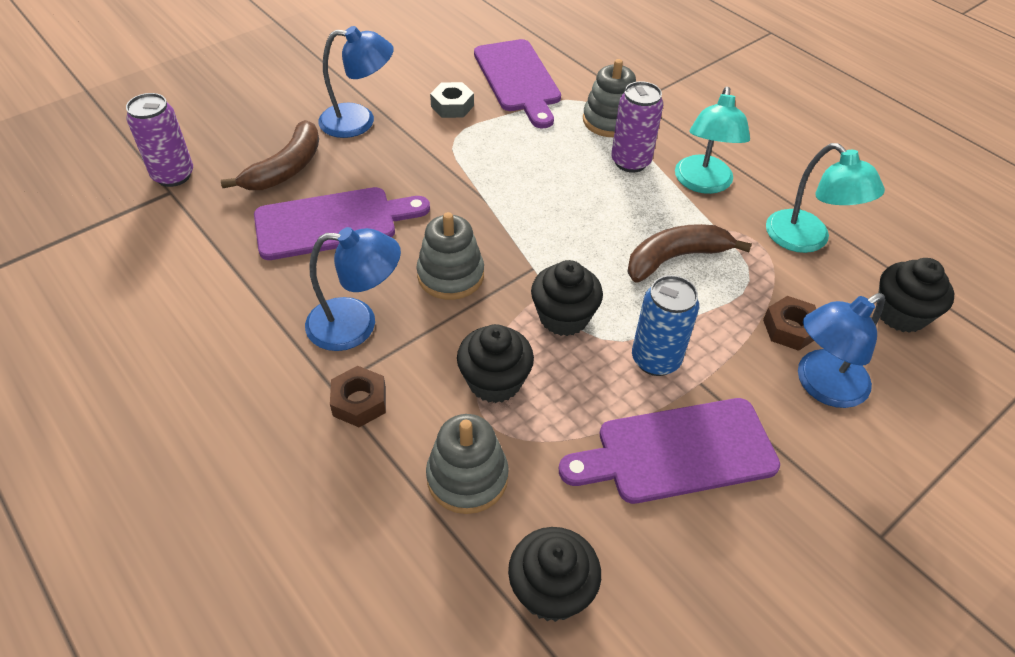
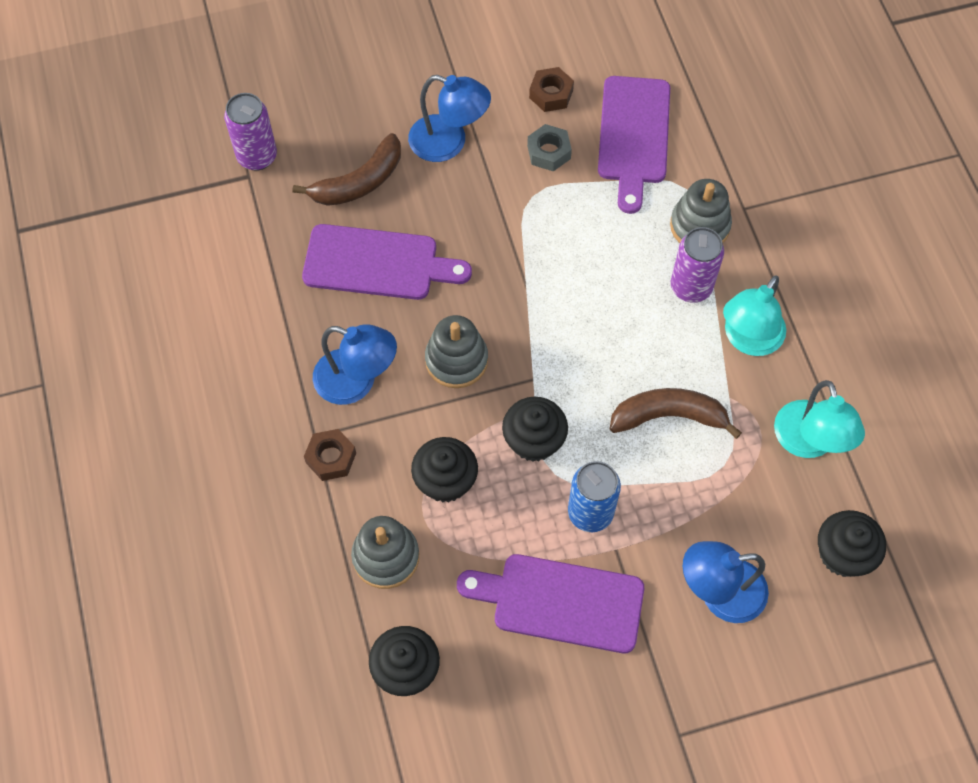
camera: 25 degrees right, 15 degrees up
brown nut [763,296,816,351] -> brown nut moved to [529,67,574,112]

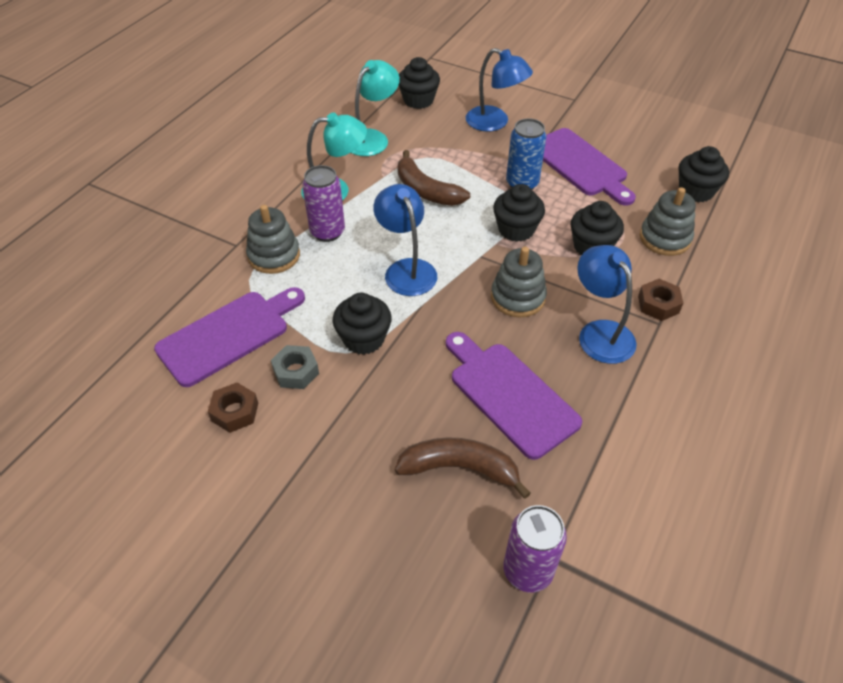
camera: 135 degrees left, 15 degrees down
blue lamp [408,75,491,162] -> blue lamp moved to [373,184,437,296]
none -> black cupcake [333,293,392,355]

